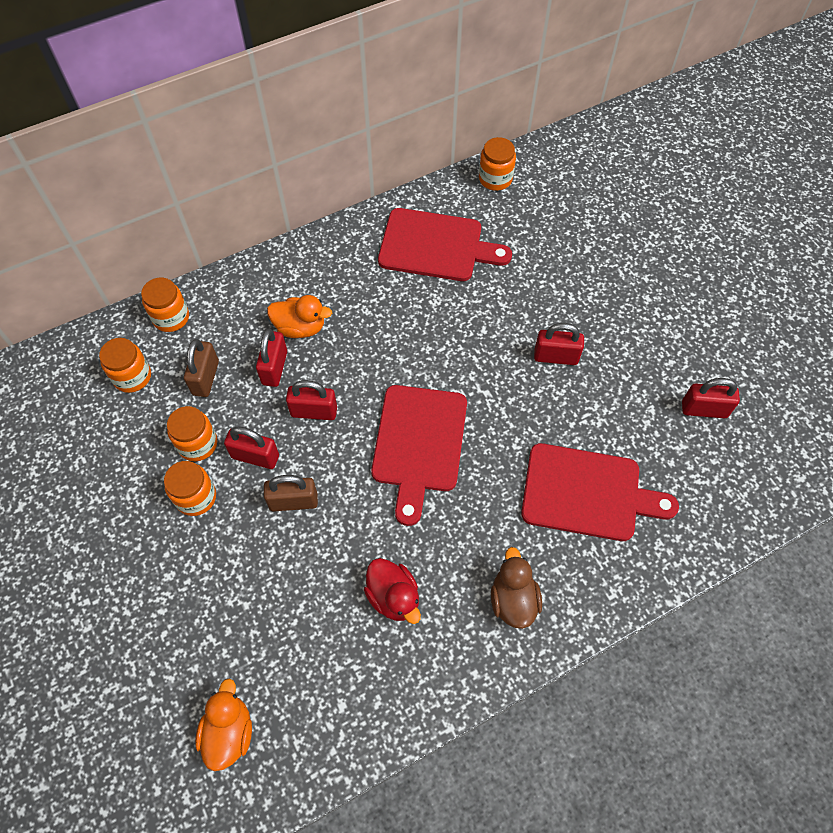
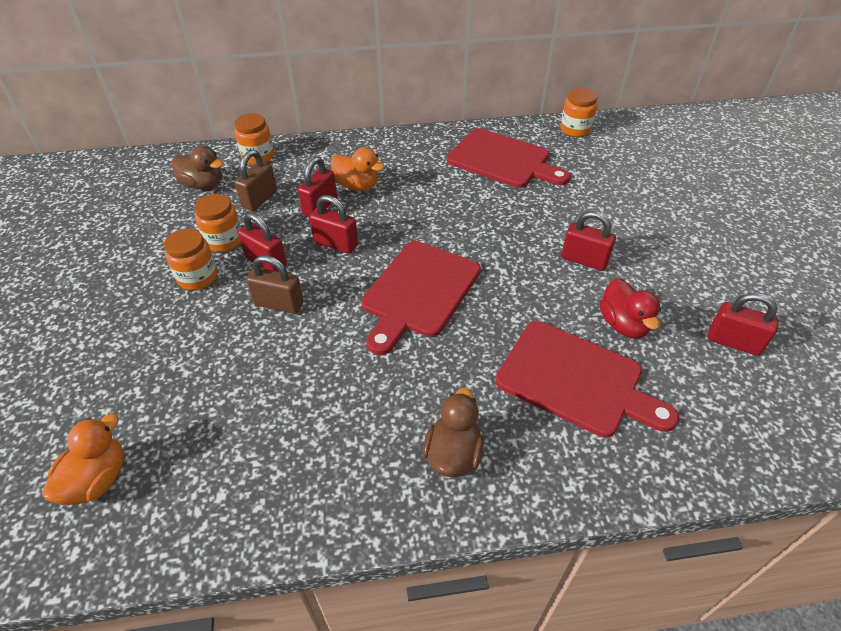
camera: 20 degrees right, 15 degrees down
orange jar [99,338,151,393] -> brown duck [172,146,224,190]
red duck [364,558,421,624] -> red duck moved to [600,278,661,338]

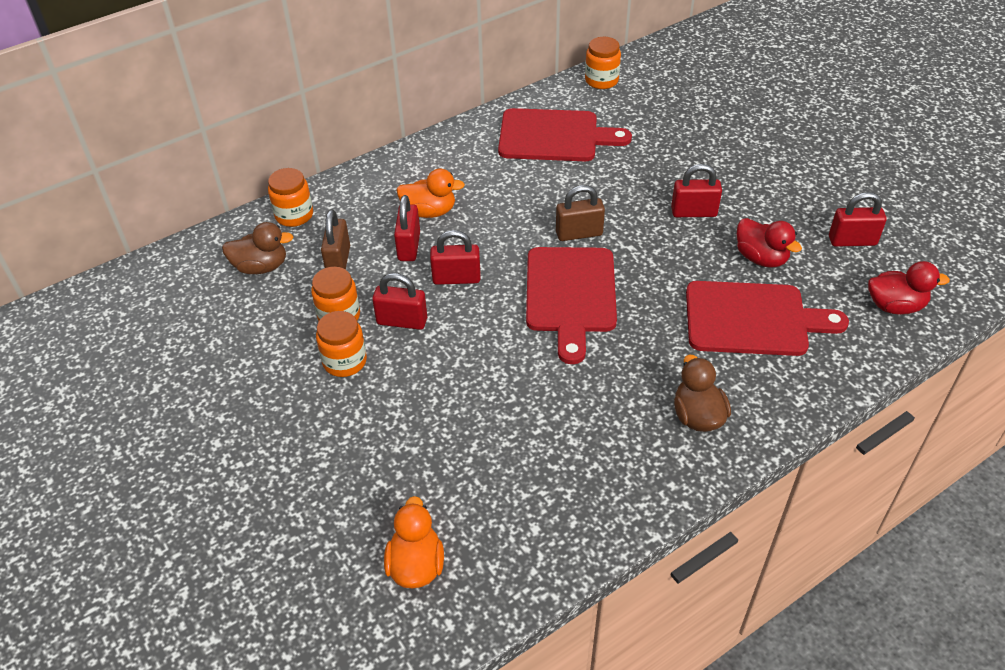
camera: 25 degrees left, 0 degrees up
brown padlock [246,255,304,314] -> brown padlock moved to [556,185,605,241]
none -> red duck [868,261,950,315]

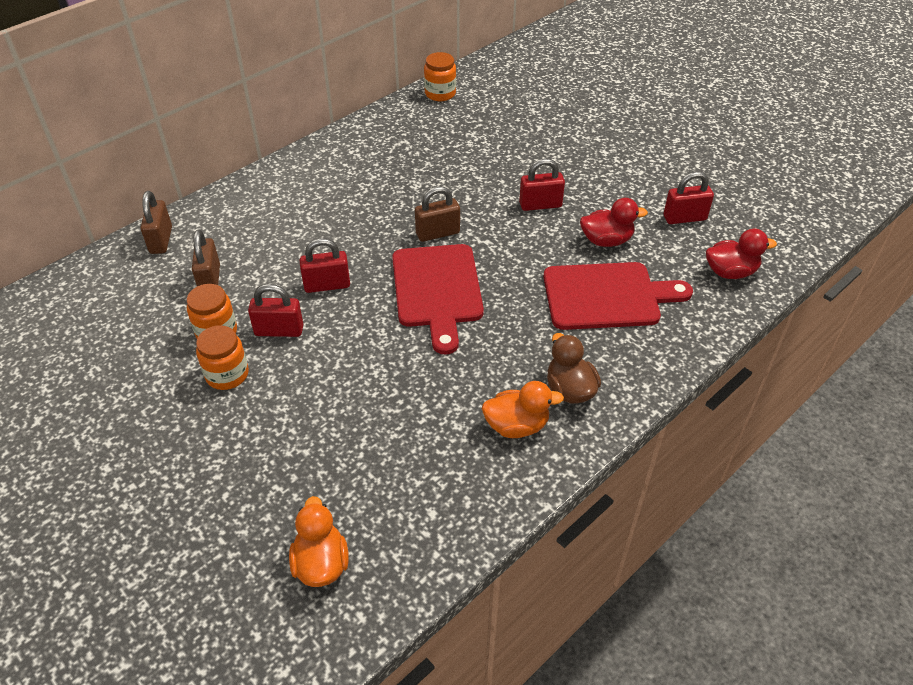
camera: 10 degrees left, 0 degrees up
brown duck [222,222,293,274] -> none
orange jar [268,168,313,227] -> brown padlock [141,191,172,254]
red padlock [394,195,420,261] -> none
orange duck [397,168,465,218] -> orange duck moved to [482,381,564,438]
red cutting board [498,108,632,161] -> none
red duck [737,218,802,268] -> red duck turned 45 degrees counterclockwise [580,198,648,247]

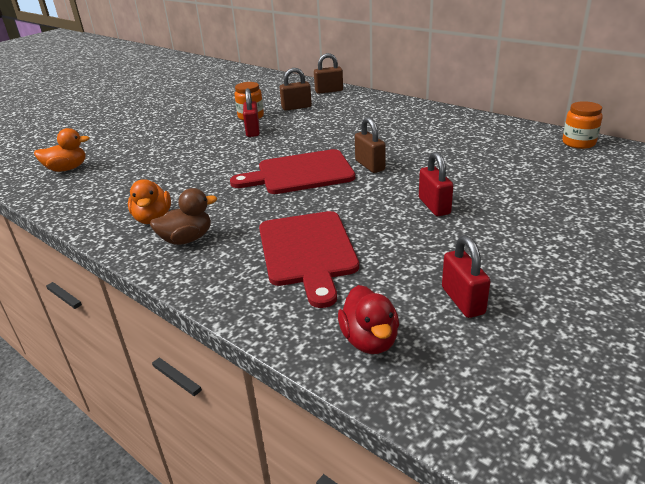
camera: 85 degrees right, 15 degrees down
orange jar [196,325,249,390] -> none
red padlock [300,238,350,293] -> none
red duck [580,198,648,247] -> none

